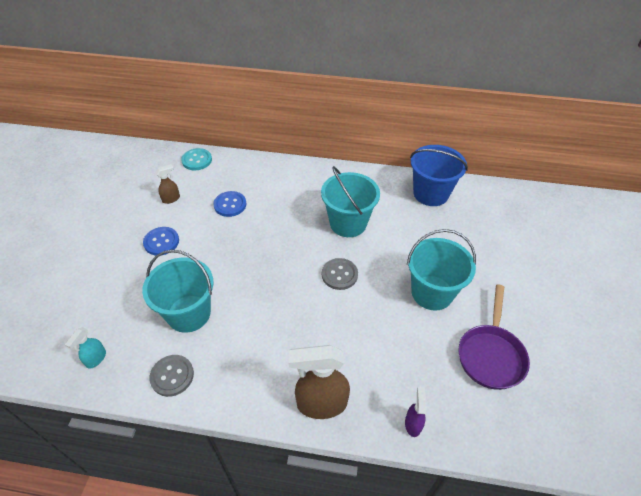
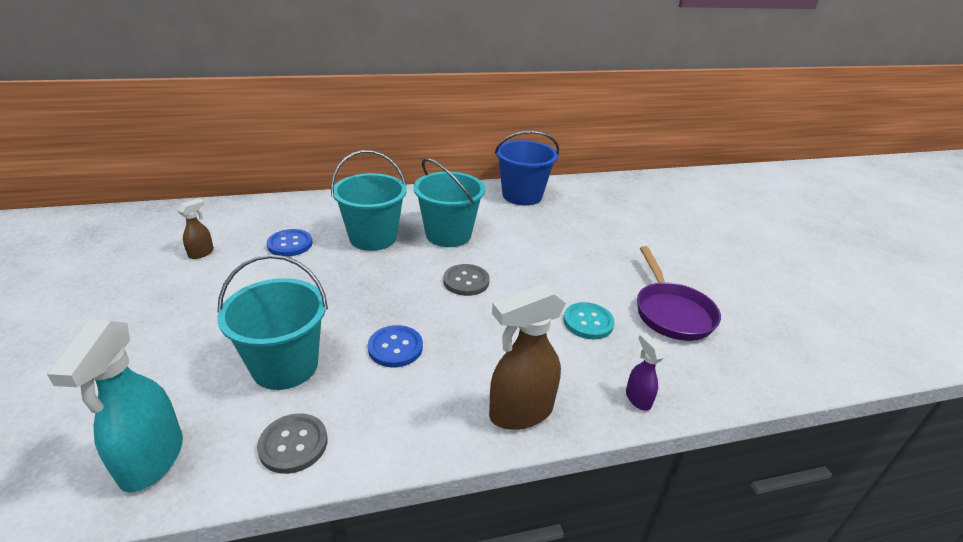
camera: 25 degrees left, 15 degrees down
turquoise spray bottle [65,327,106,369] -> turquoise spray bottle [47,320,183,493], size x1.99
blue button [143,227,179,255] -> blue button moved to [368,325,423,367]
turquoise button [181,148,212,170] -> turquoise button moved to [563,302,615,339]
turquoise bucket [407,229,476,311] -> turquoise bucket moved to [331,150,407,251]

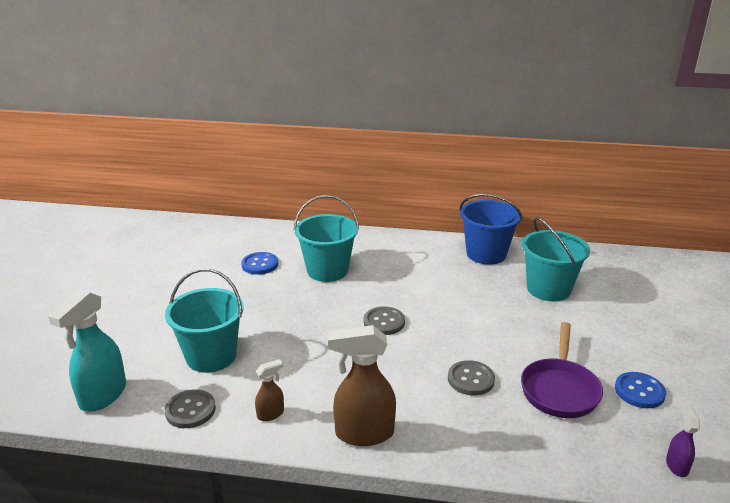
camera: 25 degrees right, 5 degrees down
brown spray bottle [177,198,214,259] -> brown spray bottle moved to [255,359,284,421]
blue button [368,325,423,367] -> blue button moved to [615,372,666,408]
turquoise bucket [414,158,485,247] -> turquoise bucket moved to [522,217,590,301]
turquoise button [563,302,615,339] -> grey button [448,360,495,395]
purple spray bottle [626,333,664,411] -> purple spray bottle moved to [666,404,700,477]

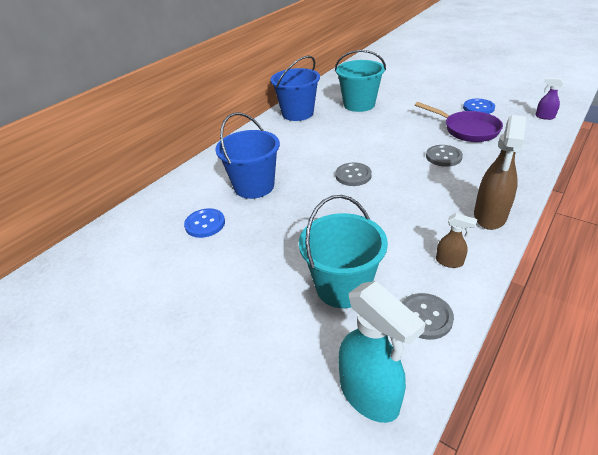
camera: 60 degrees left, 10 degrees up
brown spray bottle [255,359,284,421] -> brown spray bottle turned 120 degrees clockwise [436,213,477,268]
turquoise bucket [294,195,359,282] -> blue bucket [215,112,280,199]

